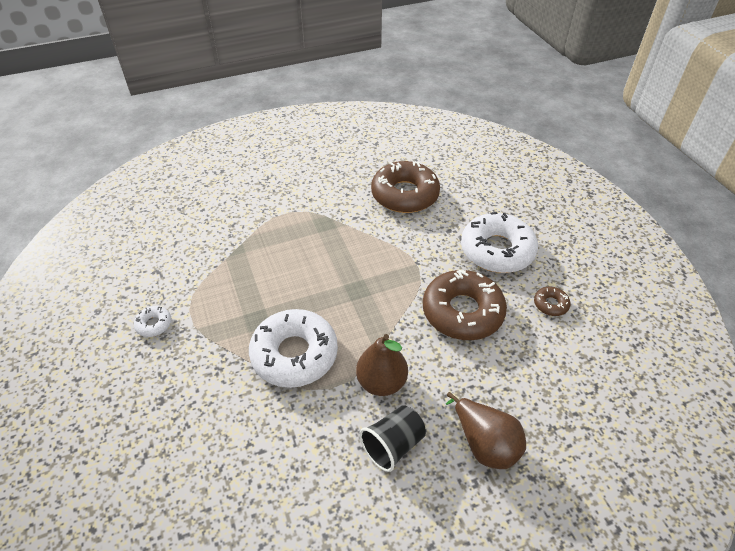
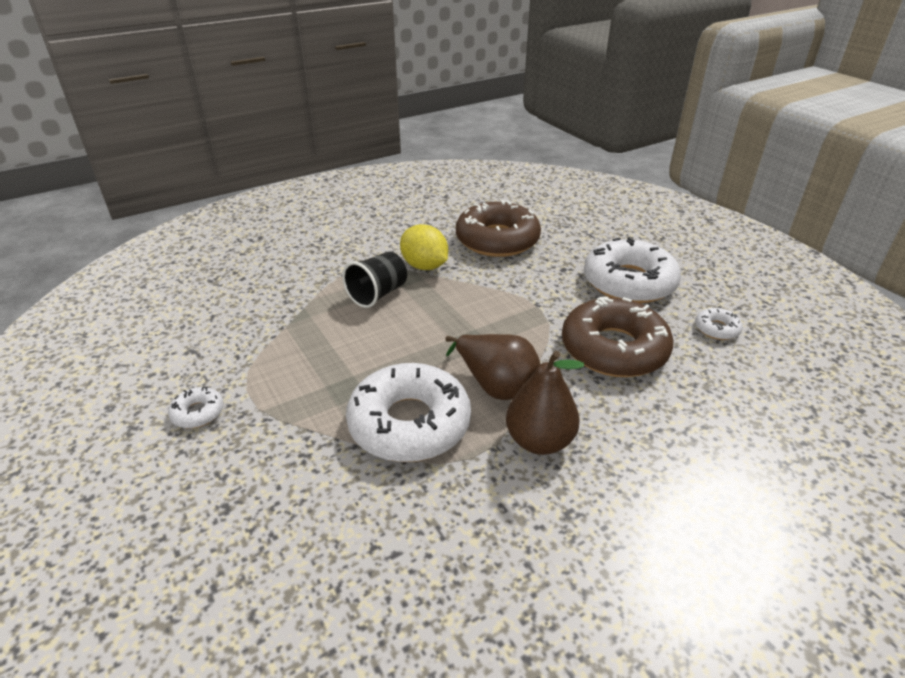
camera: 10 degrees left, 10 degrees down
black cup [359,405,426,472] -> black cup moved to [342,251,407,308]
brown pear [446,392,526,469] -> brown pear moved to [445,334,541,400]
brown donut [534,287,570,316] -> white donut [695,308,743,340]
none -> yellow lemon [400,224,448,270]

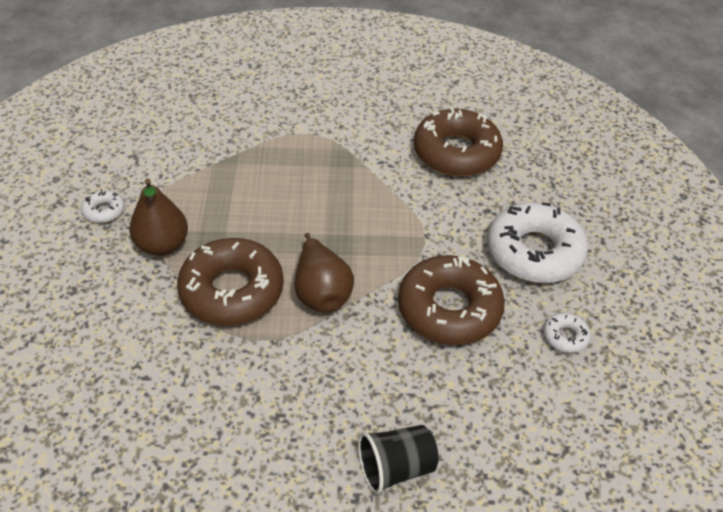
camera: 30 degrees right, 10 degrees up
black cup [342,251,407,308] -> black cup moved to [358,425,439,494]
white donut [346,363,471,462] -> brown donut [177,238,284,326]
yellow lemon [400,224,448,270] -> none
brown pear [506,351,584,455] -> brown pear moved to [129,178,188,256]

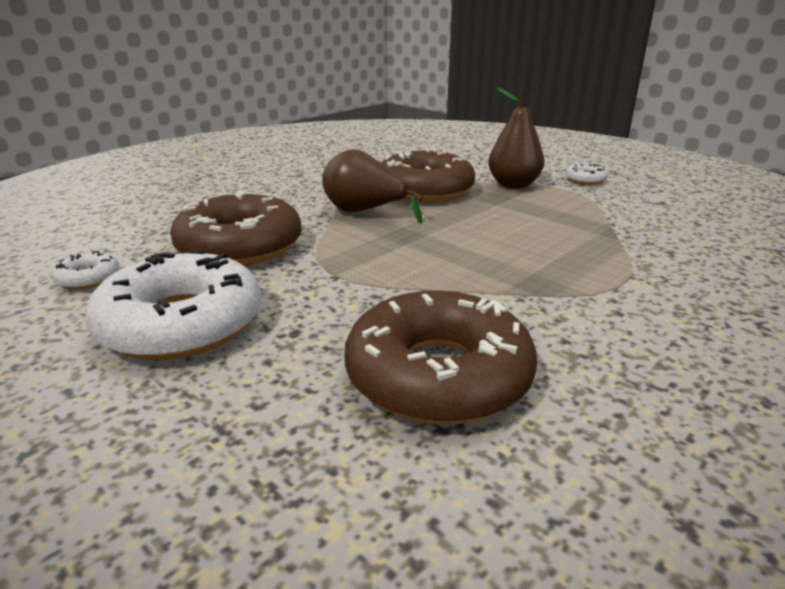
camera: 135 degrees right, 20 degrees down
black cup [358,425,439,494] -> none

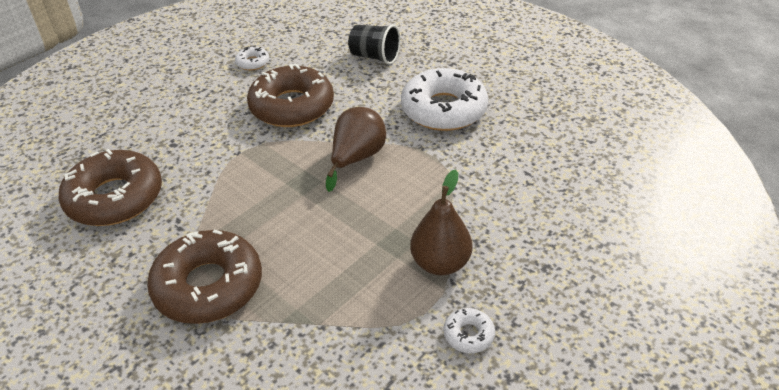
camera: 90 degrees right, 15 degrees up
white donut [85,250,261,360] -> white donut moved to [401,68,489,131]
brown donut [381,148,475,202] -> brown donut moved to [147,230,262,324]
none -> black cup [348,24,400,64]

